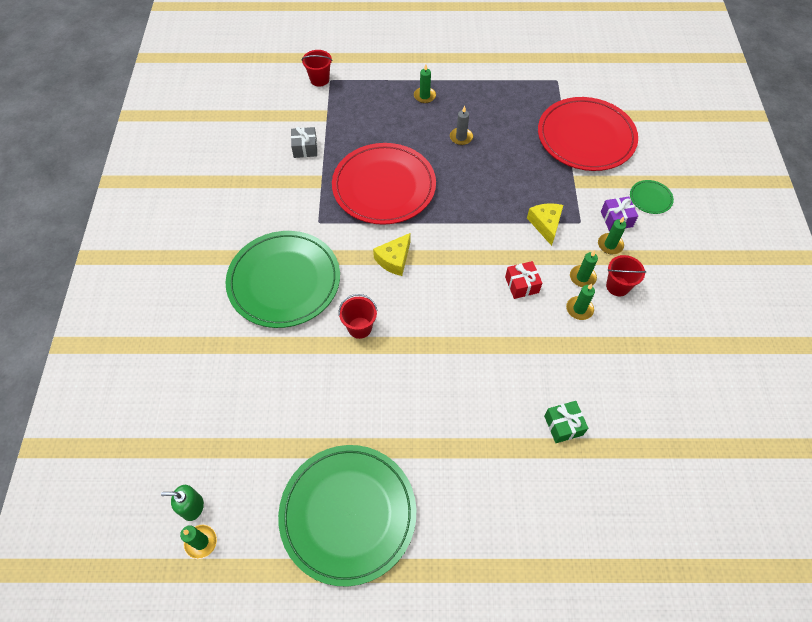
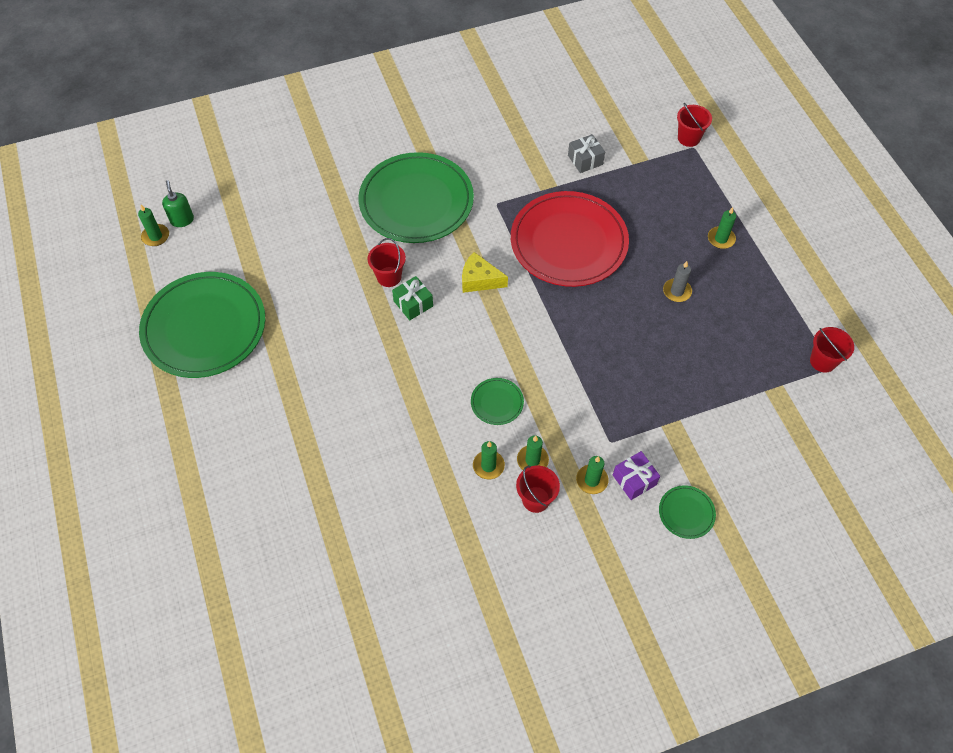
camera: 70 degrees right, 0 degrees up
red gift [505,261,542,299] -> green plate [471,378,524,425]
yellow cheese [527,203,563,246] -> none
red plate [538,97,638,171] -> none
green gift [544,401,588,443] -> green gift moved to [392,276,433,320]
none -> red bucket [810,327,854,373]

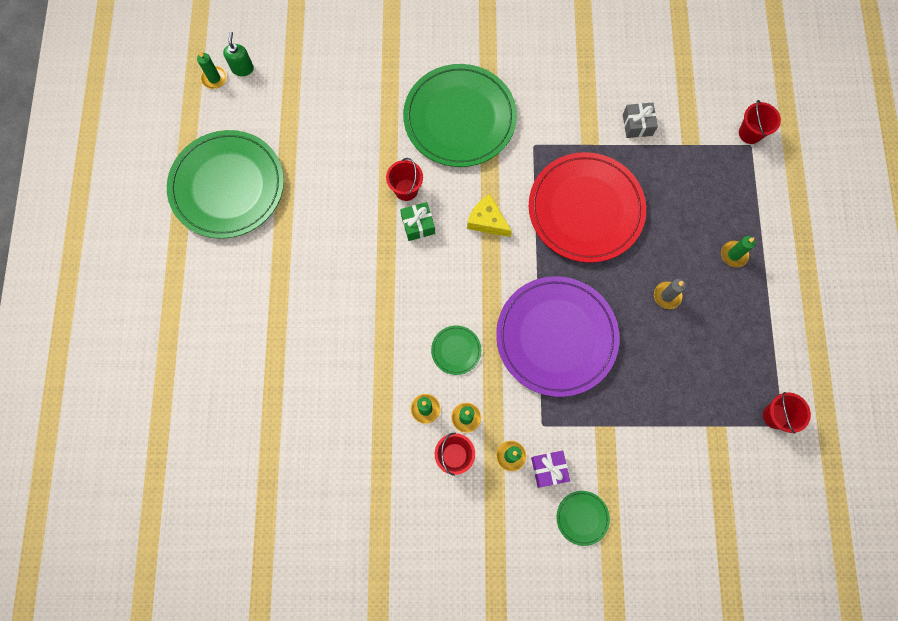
camera: 20 degrees right, 15 degrees up
none -> purple plate [496,276,620,397]

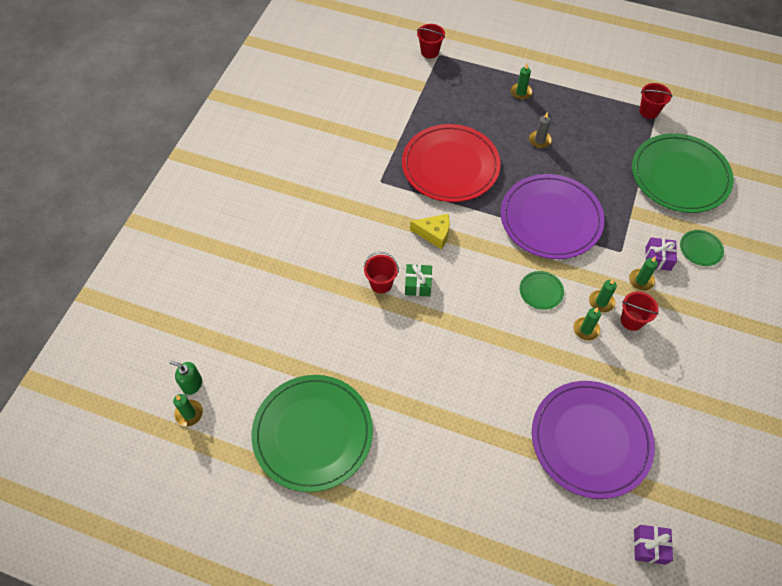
camera: 70 degrees left, 15 degrees down
green plate [403,64,517,167] -> green plate moved to [632,133,734,213]
yellow cheese [467,194,512,237] -> yellow cheese turned 135 degrees counterclockwise [410,214,450,250]
grey gift [623,103,658,138] -> none
none -> purple plate [532,381,655,499]
none -> purple gift [634,525,673,565]

